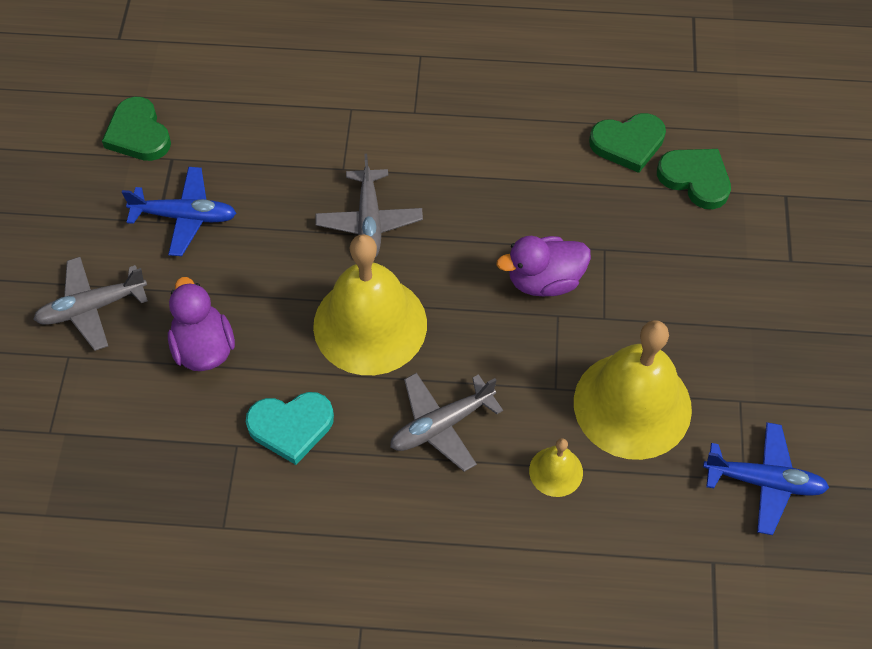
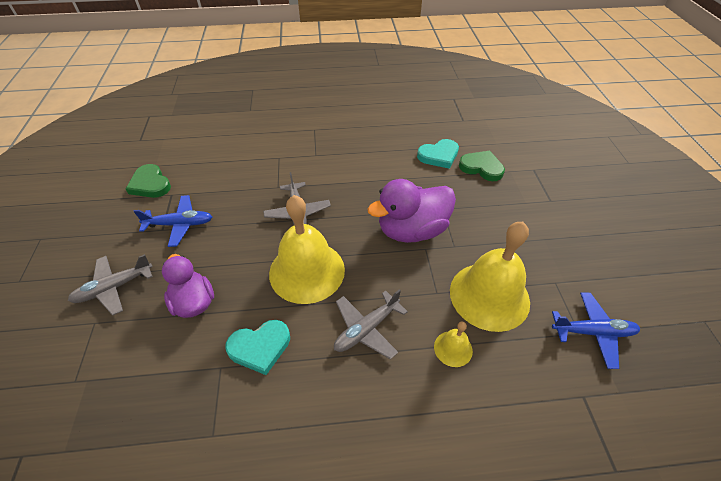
camera: 10 degrees left, 10 degrees down
purple duck [497,236,591,296] -> purple duck [367,179,456,243], size x1.52
green heart [589,113,666,173] -> turquoise heart [417,139,459,169]

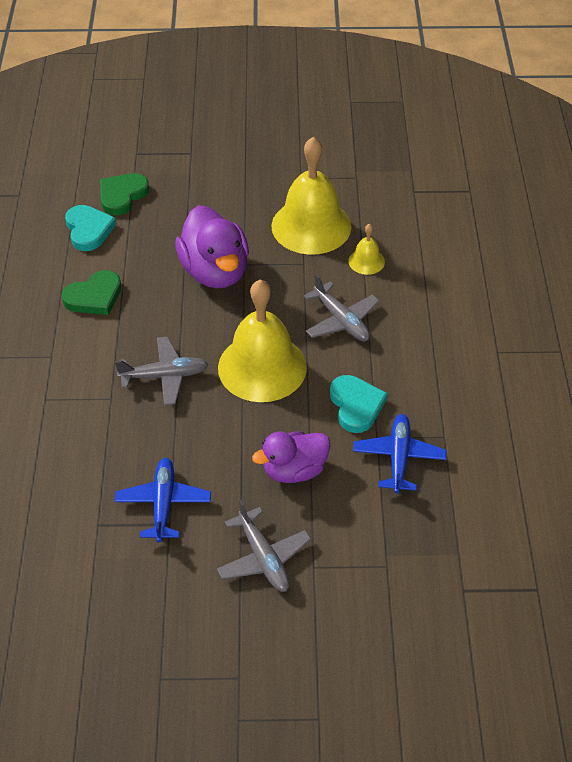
camera: 85 degrees left, 0 degrees up
green heart [126,164,171,198] -> green heart moved to [62,270,121,315]
blue plane [552,292,640,369] -> blue plane moved to [353,414,446,493]

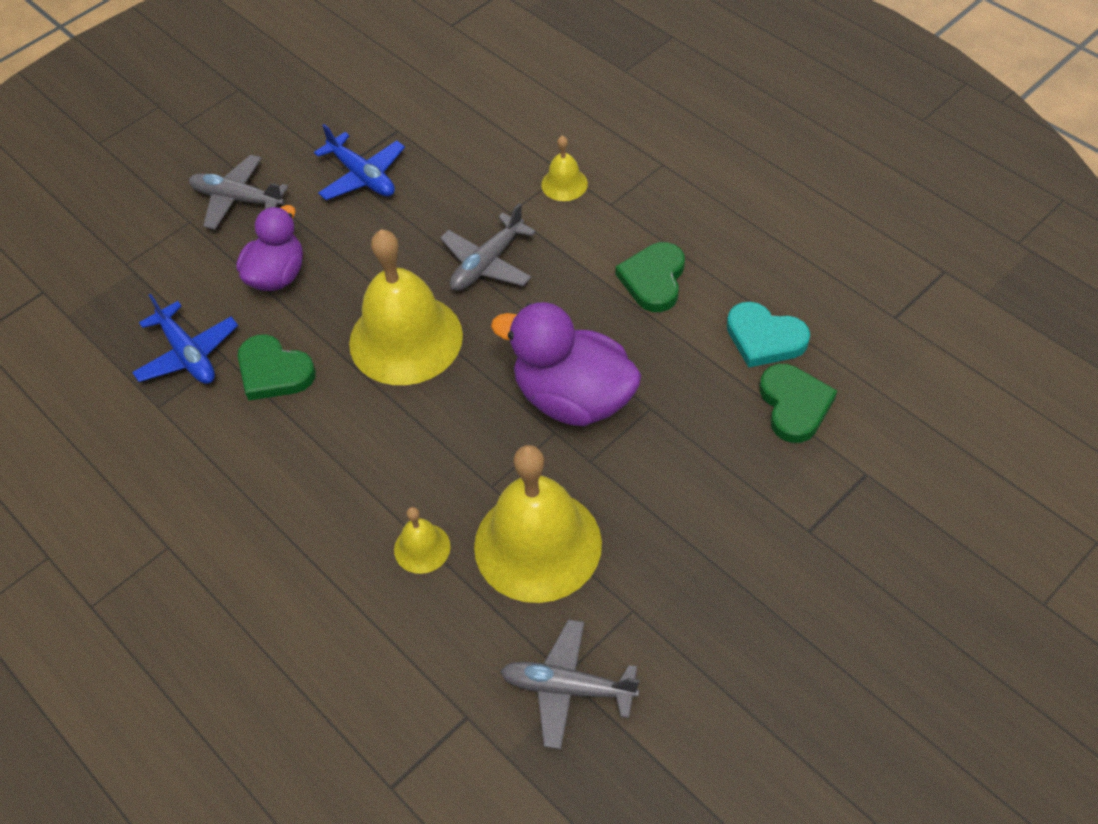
camera: 140 degrees right, 5 degrees up
grey plane [304,274,379,341] -> grey plane moved to [500,619,639,749]
turquoise heart [330,375,388,433] -> green heart [238,334,316,401]
none -> yellow bell [541,136,588,201]

